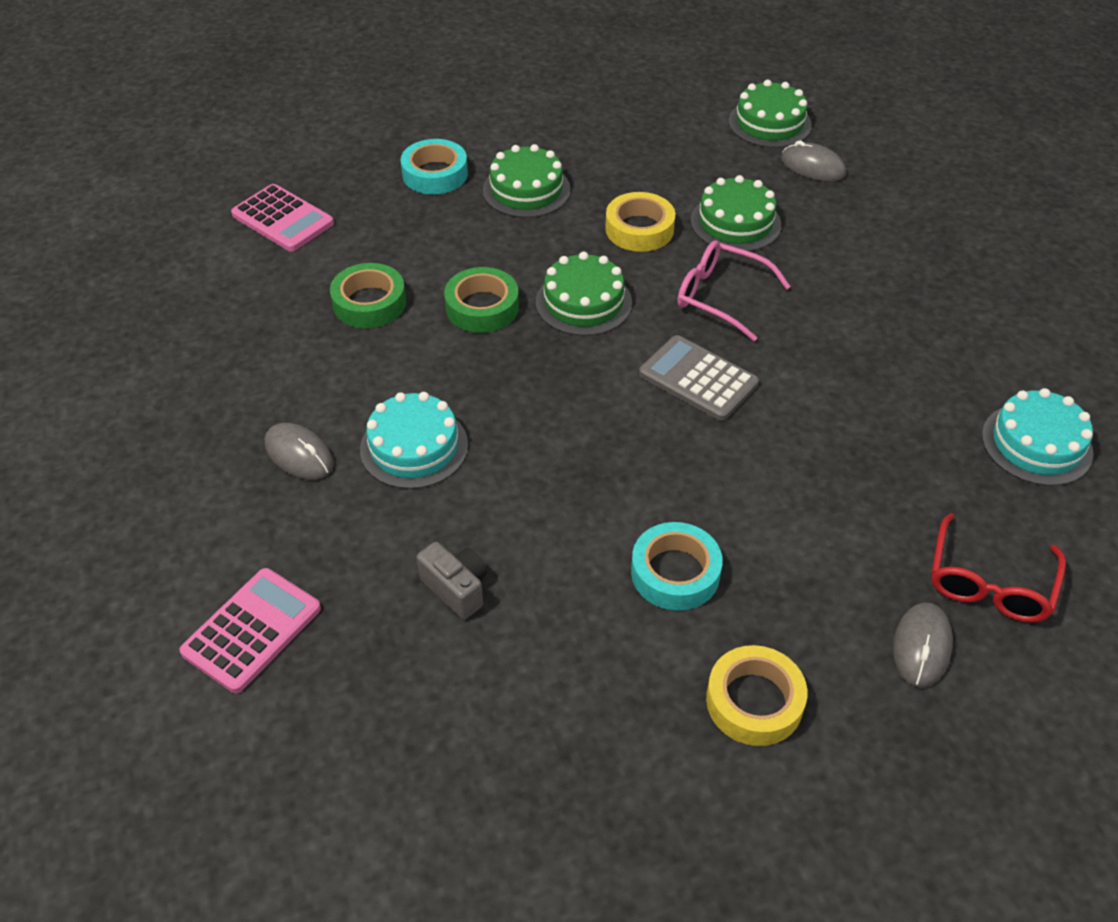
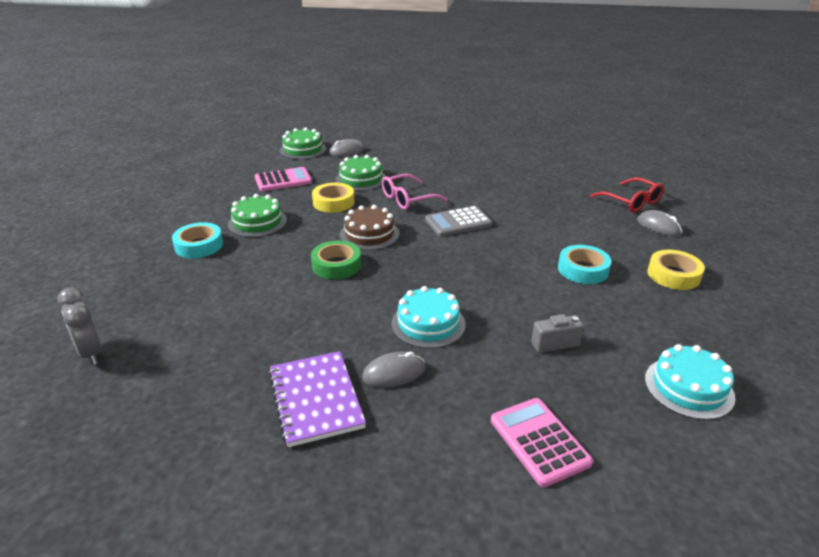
camera: 60 degrees left, 15 degrees down
pink calculator [231,184,334,252] -> pink calculator moved to [255,167,312,191]
green tape [330,263,406,328] -> none
green cake [536,252,632,336] -> brown cake [340,205,399,250]
turquoise cake [982,388,1093,486] -> turquoise cake moved to [645,344,735,420]
none -> grey clock [57,287,103,365]
none -> purple notebook [269,351,366,447]

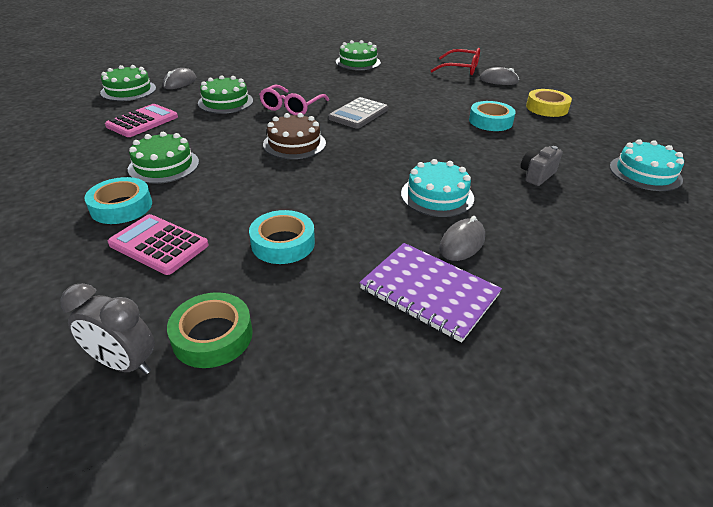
camera: 35 degrees left, 5 degrees up
green tape [311,241,361,279] -> green tape moved to [167,292,253,368]
yellow tape [312,183,355,213] -> none
pink calculator [491,398,593,487] -> pink calculator moved to [108,214,208,275]
none -> turquoise tape [249,210,315,264]
none -> green cake [336,40,381,70]

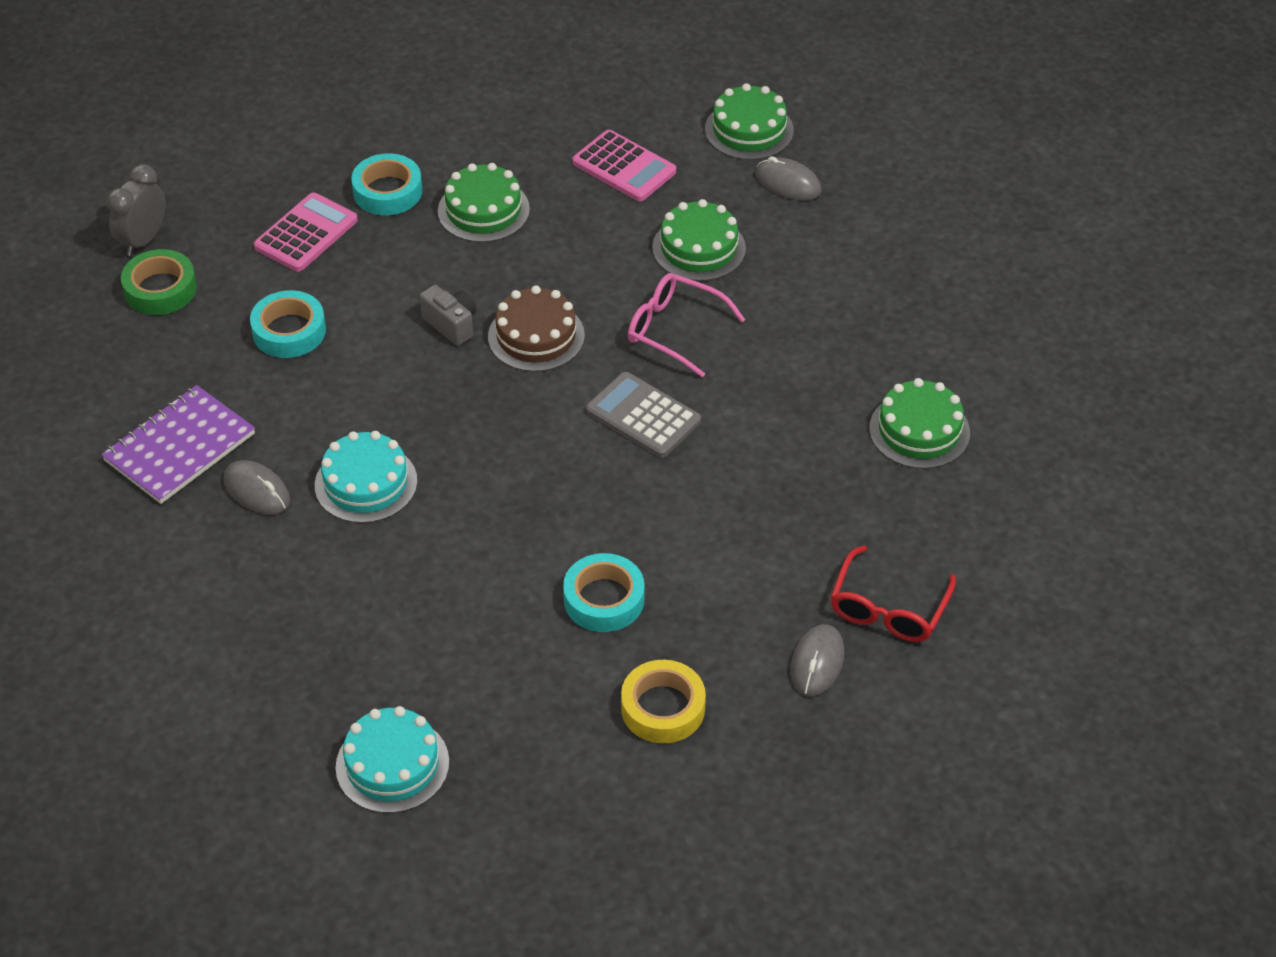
camera: 95 degrees right, 10 degrees up
grey camera [521,146,563,186] -> grey camera moved to [420,285,476,346]

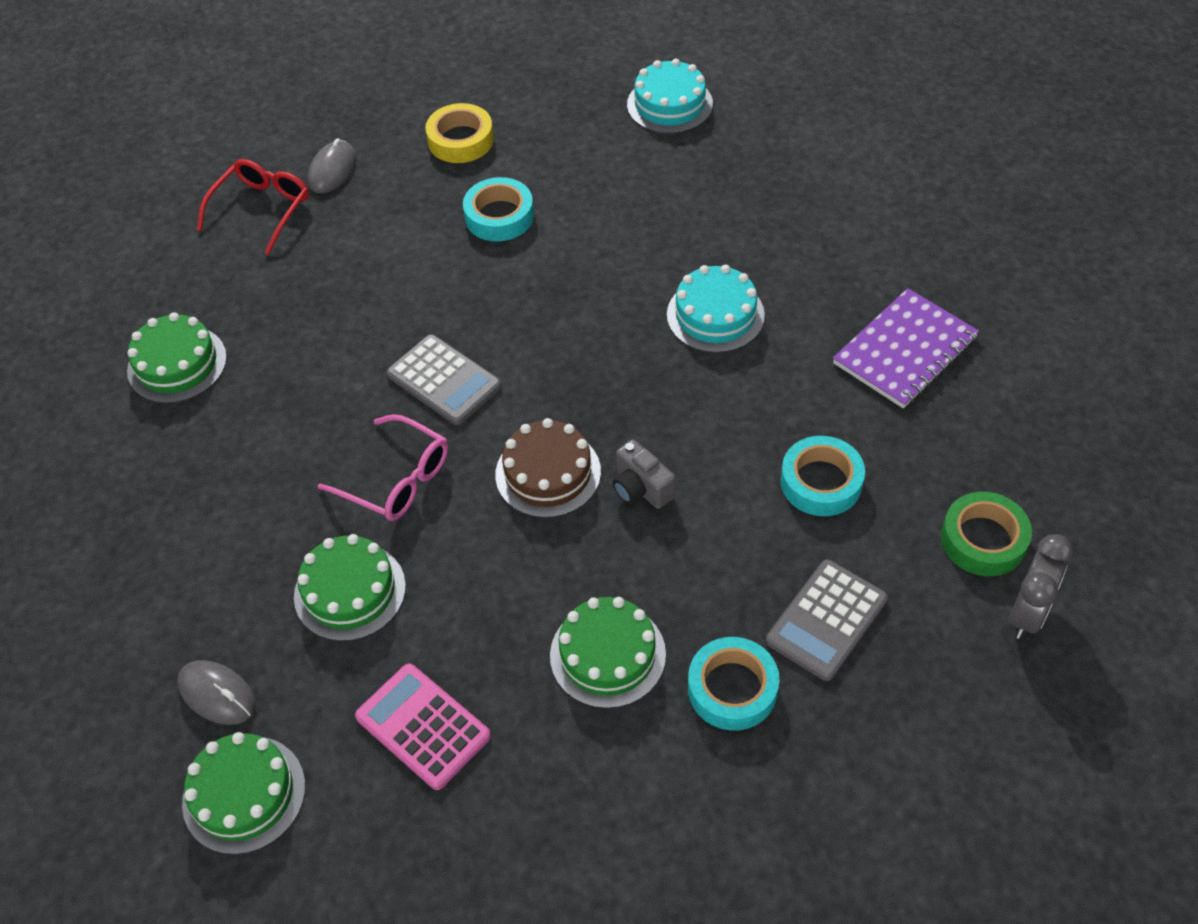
camera: 175 degrees left, 5 degrees up
grey mouse [224,460,290,515] -> none
pink calculator [254,193,358,272] -> grey calculator [766,560,888,681]

